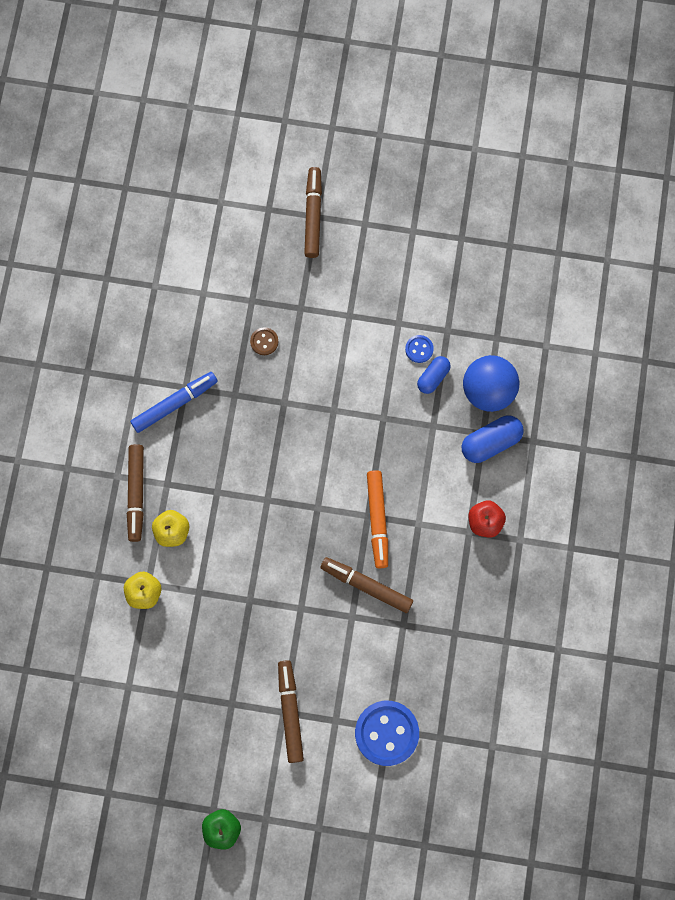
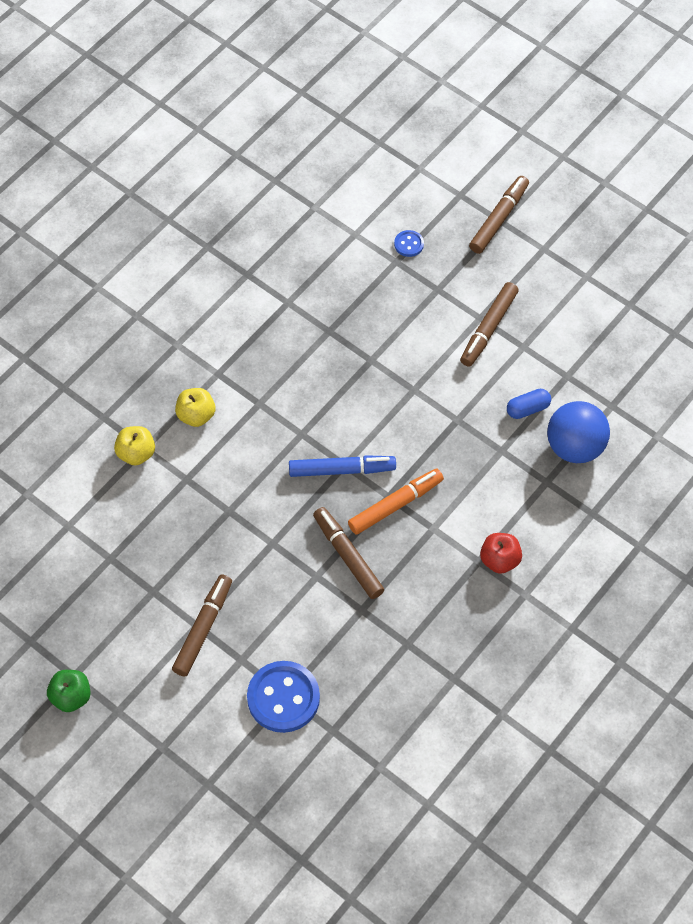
camera: 30 degrees right, 15 degrees down
brown marker [127,444,144,542] -> brown marker moved to [460,282,519,367]
blue marker [130,372,218,433] -> blue marker moved to [289,455,396,477]
brown button [250,327,278,355] -> none
orange marker [367,470,388,568] -> orange marker turned 150 degrees counterclockwise [348,469,444,535]
blue button [405,335,434,363] -> blue button moved to [394,230,424,257]
blue capsule [462,415,524,463] -> none

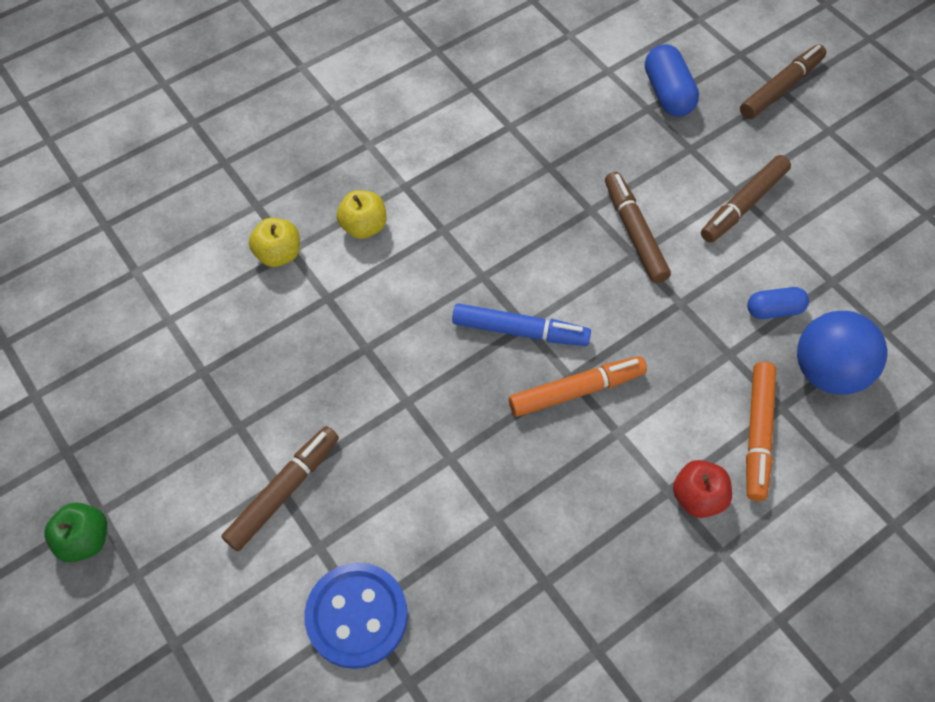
camera: 15 degrees right, 0 degrees up
brown marker [313,507,384,599] -> brown marker moved to [605,172,671,283]
blue button [394,230,424,257] -> blue capsule [645,44,699,116]
none -> orange marker [746,362,776,501]

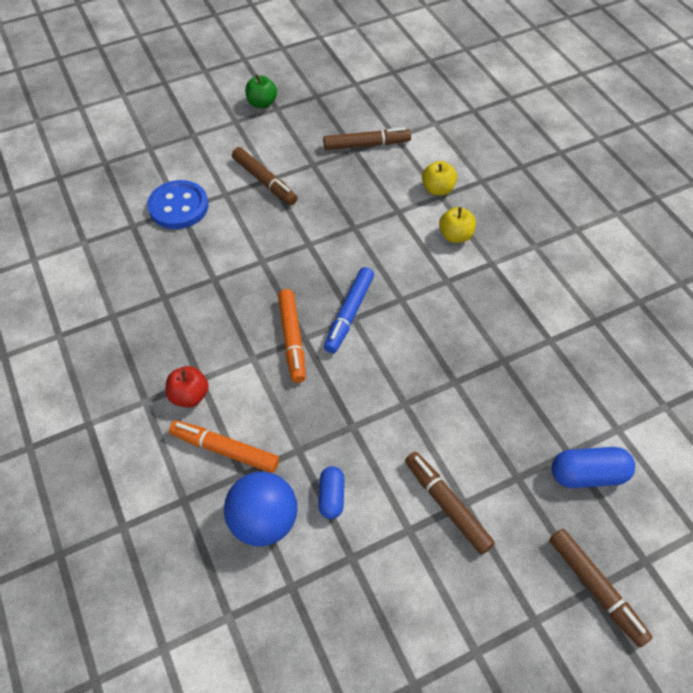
camera: 100 degrees right, 5 degrees down
brown marker [605,172,671,283] -> brown marker moved to [323,127,411,150]

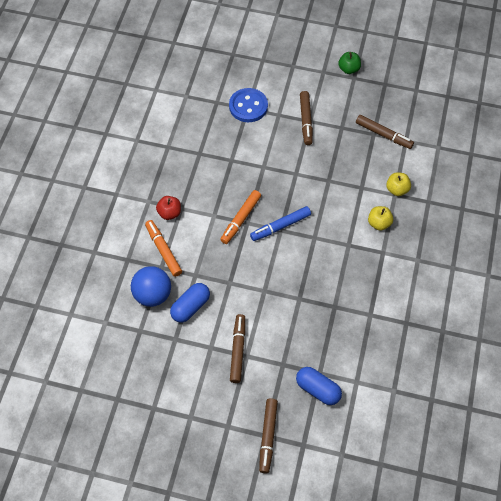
camera: 40 degrees right, 5 degrees up
blue capsule [318,466,344,519] -> blue capsule [170,283,210,323], size x1.54

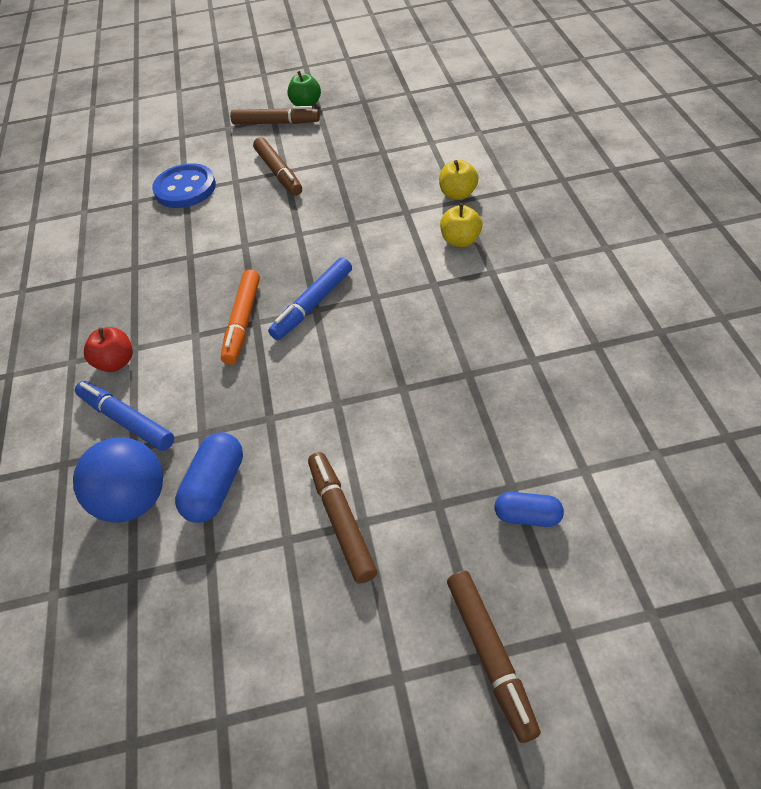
camera: 20 degrees left, 10 degrees down
orange marker [145,220,182,277] -> blue marker [75,381,174,451]
blue capsule [296,367,342,405] -> blue capsule [494,492,564,527], size x0.65
brown marker [356,115,414,149] -> brown marker moved to [230,106,320,124]

